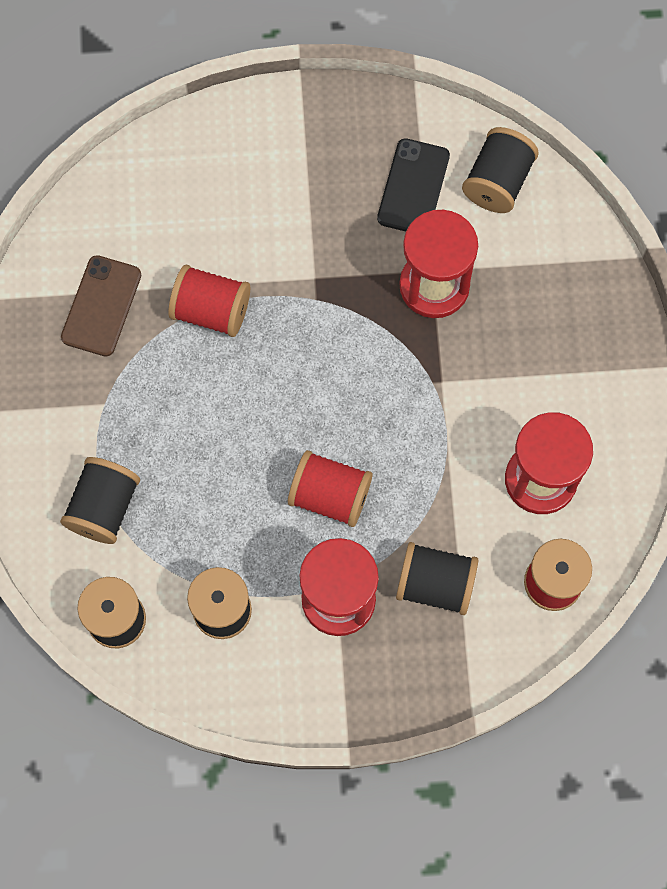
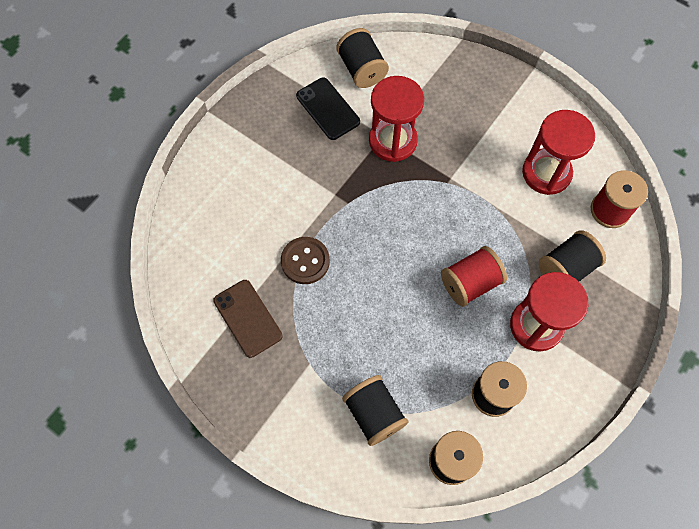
camera: 50 degrees left, 5 degrees down
red spool [168,265,250,337] -> brown button [281,237,330,284]

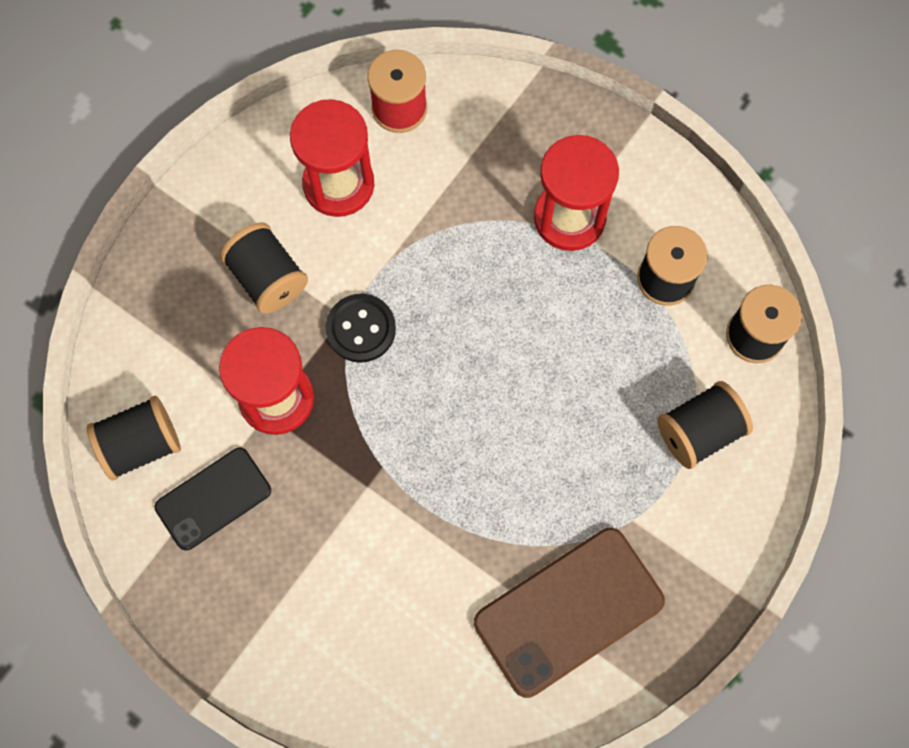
camera: 90 degrees left, 5 degrees up
brown phone [213,280,283,358] -> brown phone [474,528,665,698], size x1.61
brown button [281,237,330,284] -> none
red spool [441,246,507,307] -> none
black spool [539,230,606,281] -> black spool moved to [220,222,308,314]
none -> black button [326,294,396,363]

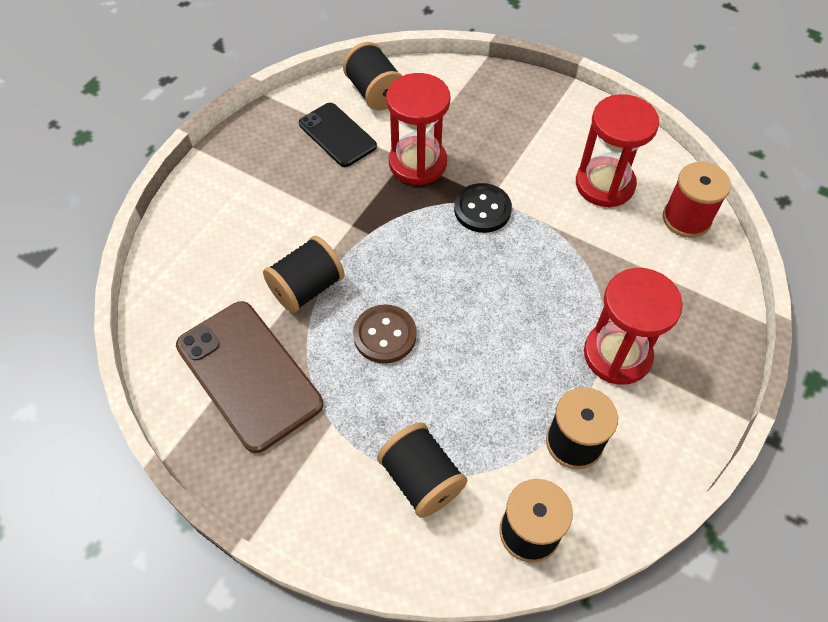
camera: 85 degrees right, 15 degrees down
black spool [220,222,308,314] -> black spool moved to [263,236,345,313]
none -> brown button [353,305,417,364]

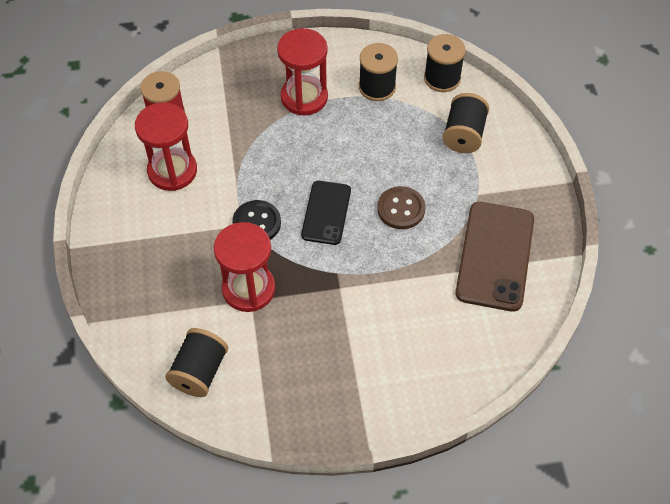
camera: 130 degrees left, 0 degrees up
black spool [263,236,345,313] -> none
black phone [299,103,377,167] -> black phone moved to [301,181,351,245]

